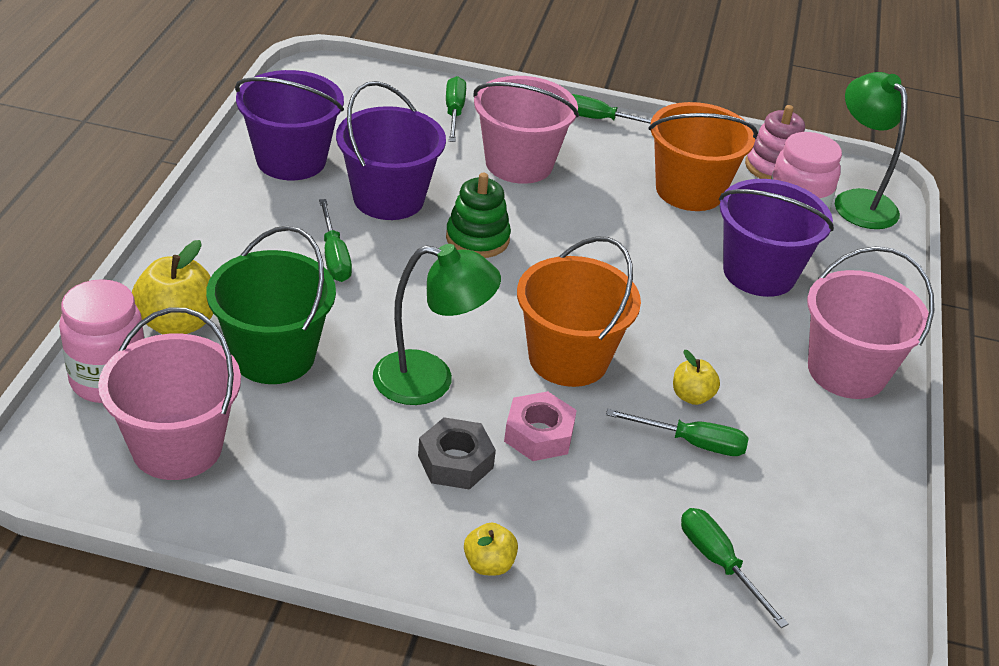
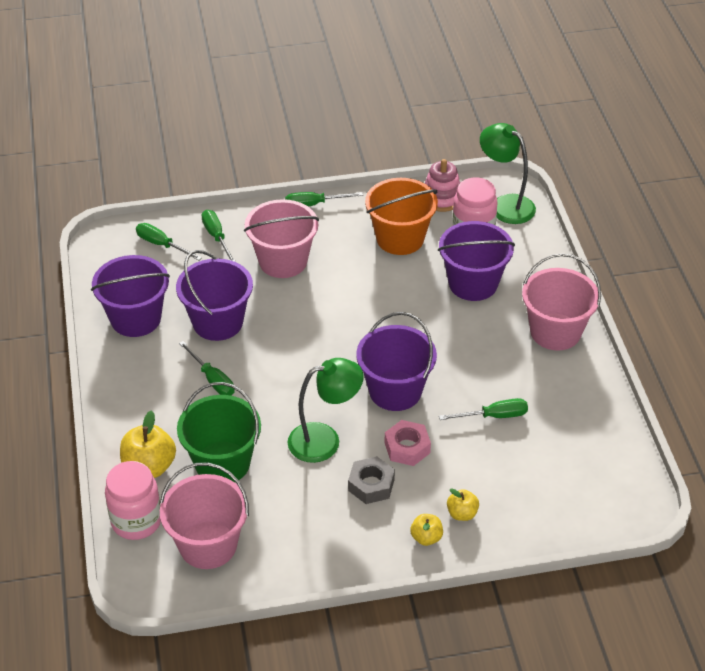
camera: 20 degrees left, 5 degrees up
green stacking toy [446,173,511,258] -> none
orange bucket [517,236,641,387] -> purple bucket [356,312,437,411]
yellow apple [673,350,720,405] -> yellow apple moved to [447,488,479,521]
green screwdriver [681,508,789,628] -> green screwdriver moved to [136,223,202,260]

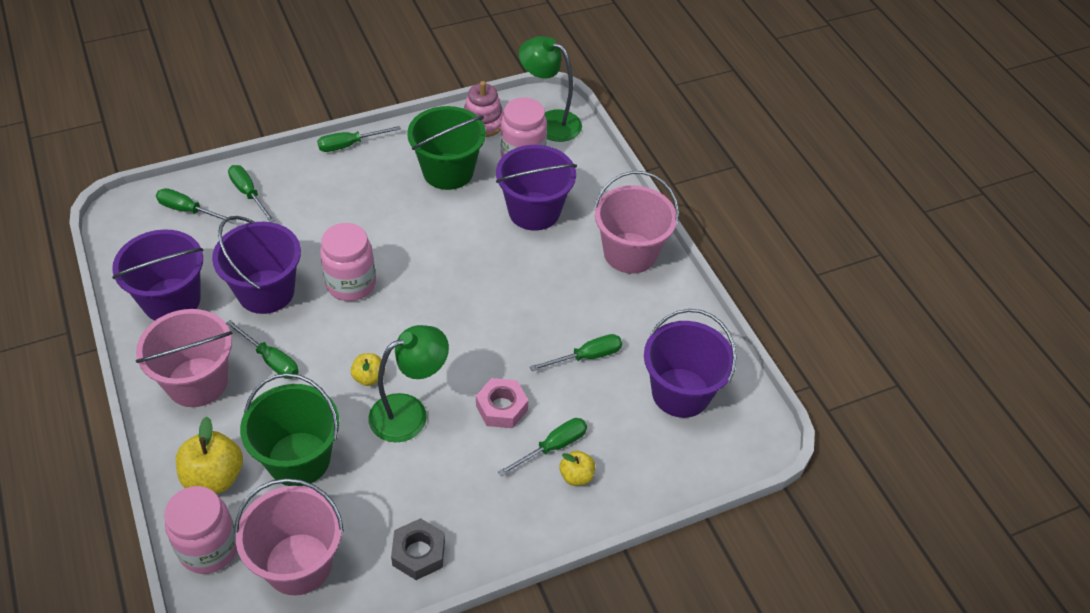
camera: 15 degrees left, 5 degrees up
pink bucket [244,199,319,278] -> pink bucket moved to [136,309,232,407]
grey nut [348,456,395,504] -> grey nut moved to [391,518,445,580]
purple bucket [356,312,437,411] -> purple bucket moved to [644,309,736,418]
orange bucket [365,178,438,255] -> green bucket [407,106,486,190]
yellow apple [410,514,443,546] -> yellow apple moved to [351,353,385,386]
none -> pink jar [320,223,376,301]
none -> green screwdriver [498,418,587,476]

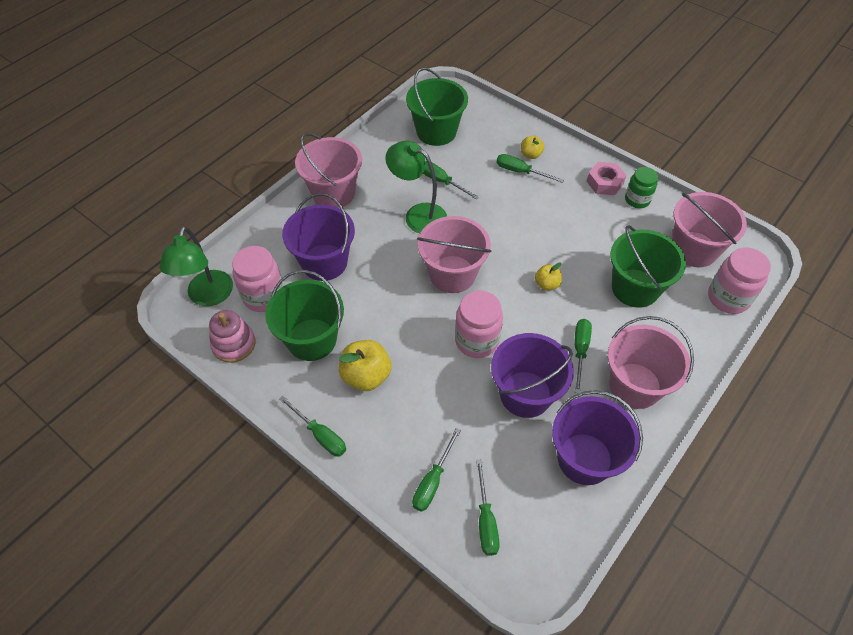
camera: 115 degrees left, 5 degrees up
yellow apple [176,417,243,494] -> yellow apple moved to [339,340,392,391]
green lamp [368,325,449,442] -> green lamp moved to [385,141,447,234]
grey nut [391,518,445,580] -> green jar [625,167,658,208]
pink nut [476,378,528,428] -> pink nut moved to [586,162,626,195]
purple bucket [644,309,736,418] -> green bucket [406,68,468,146]
none -> pink bucket [417,216,491,293]

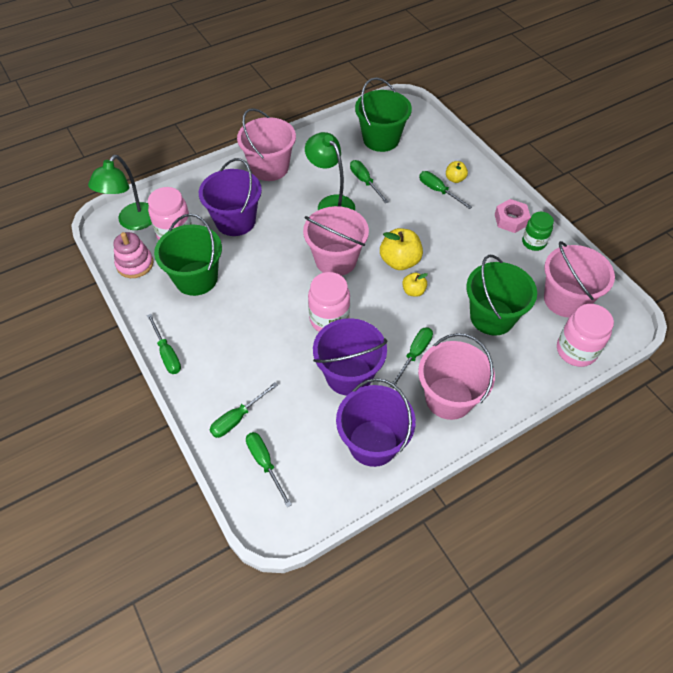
camera: 20 degrees right, 0 degrees up
yellow apple [339,340,392,391] -> yellow apple moved to [380,228,423,270]
green screwdriver [476,460,500,556] -> green screwdriver turned 135 degrees clockwise [246,432,292,507]

